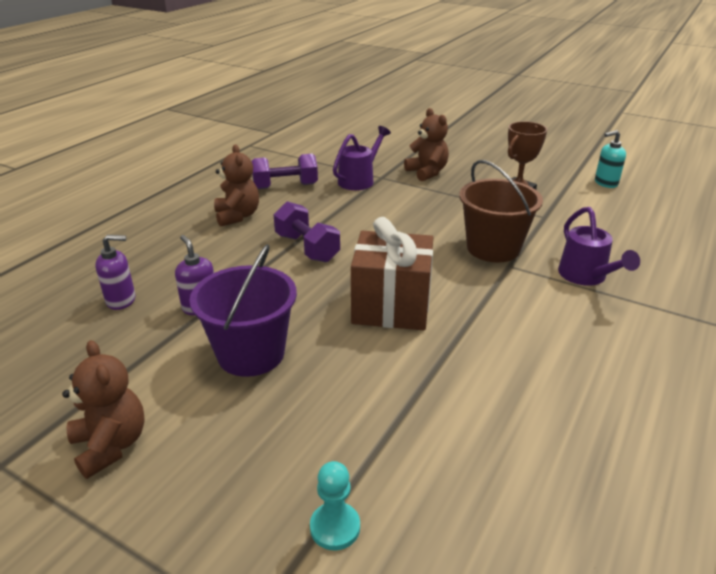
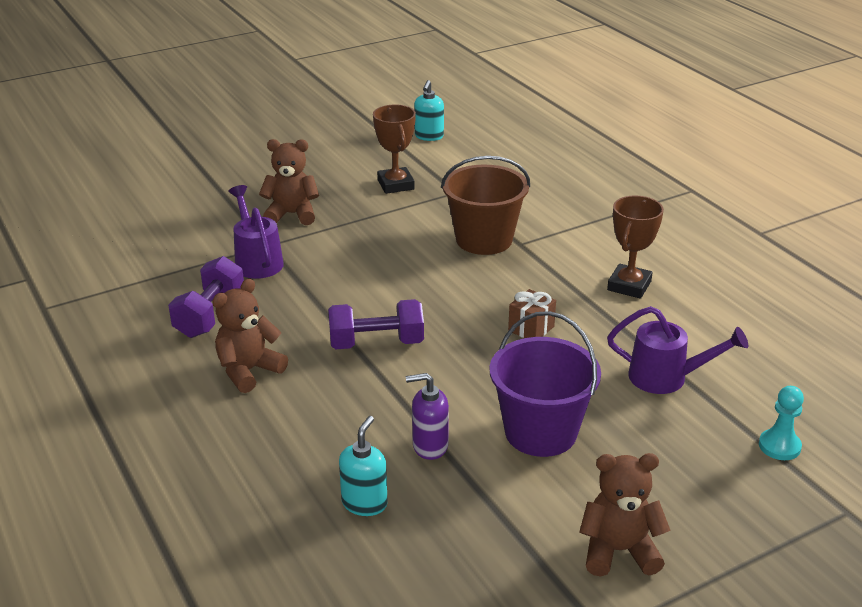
camera: 60 degrees left, 0 degrees up
purple soap dispenser [95,235,135,310] -> turquoise soap dispenser [339,416,388,516]
brown teddy bear [214,144,259,227] -> brown teddy bear turned 60 degrees counterclockwise [212,279,288,393]
brown gift [351,217,434,330] -> brown gift [508,289,556,338], size x0.46
purple watering can [558,207,640,286] -> purple watering can moved to [607,306,748,394]
none -> brown trophy [607,195,664,299]

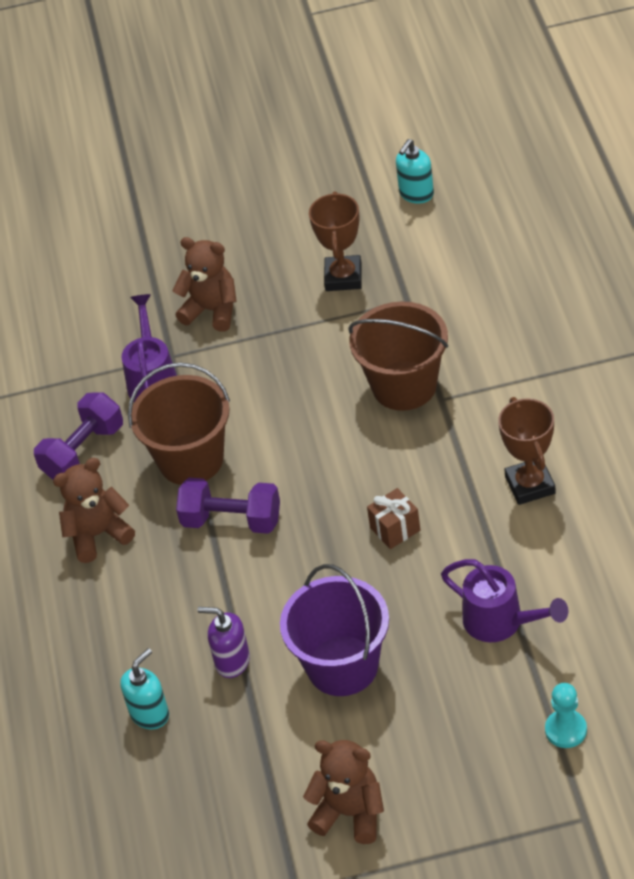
camera: 25 degrees right, 15 degrees up
brown trophy [607,195,664,299] -> brown trophy turned 60 degrees counterclockwise [498,397,556,505]
none -> brown bucket [128,362,230,485]

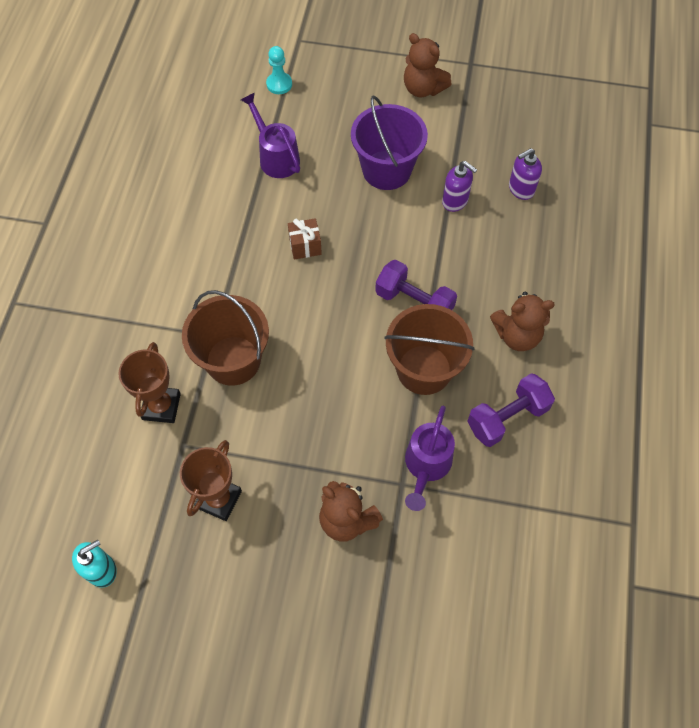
camera: 165 degrees left, 15 degrees up
turquoise soap dispenser [120,648,169,729] -> purple soap dispenser [509,148,542,200]
brown trophy [498,397,556,505] -> brown trophy moved to [118,342,181,423]

